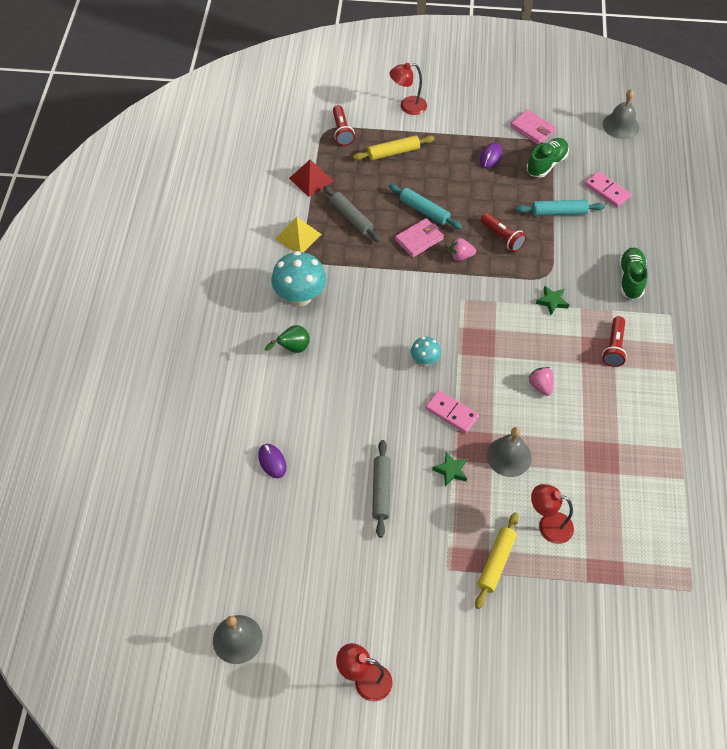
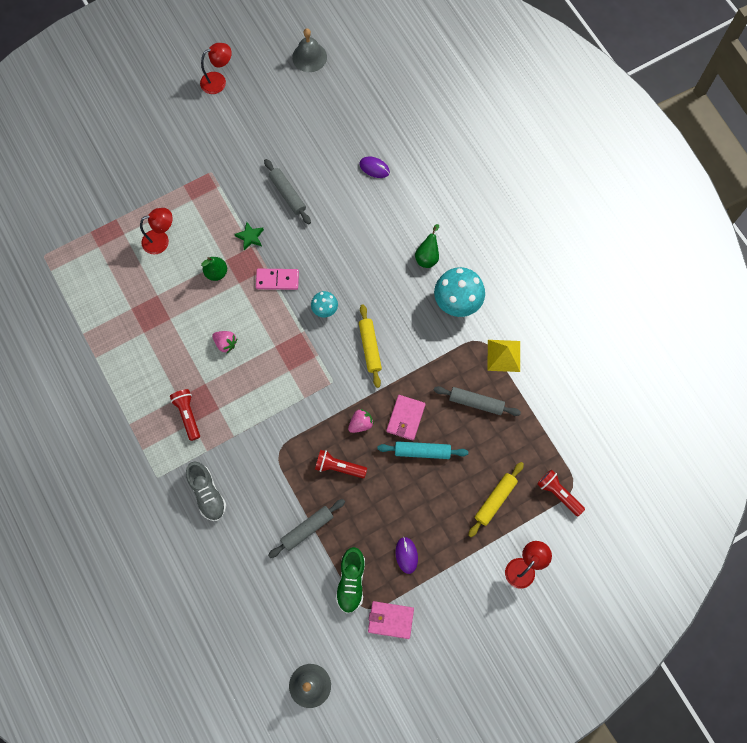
camera: 145 degrees right, 15 degrees up
red pyramid [289,159,334,197] -> none
yellow rolling pin [475,512,519,609] -> yellow rolling pin moved to [359,304,382,388]
grey bell [487,427,532,477] -> green pear [201,257,227,281]
turquoise rolling pin [516,200,605,216] -> grey rolling pin [268,499,345,558]
green star [536,286,569,315] -> none
pink domino [585,171,631,207] -> none
green shoe [619,248,647,300] -> grey shoe [186,462,226,521]

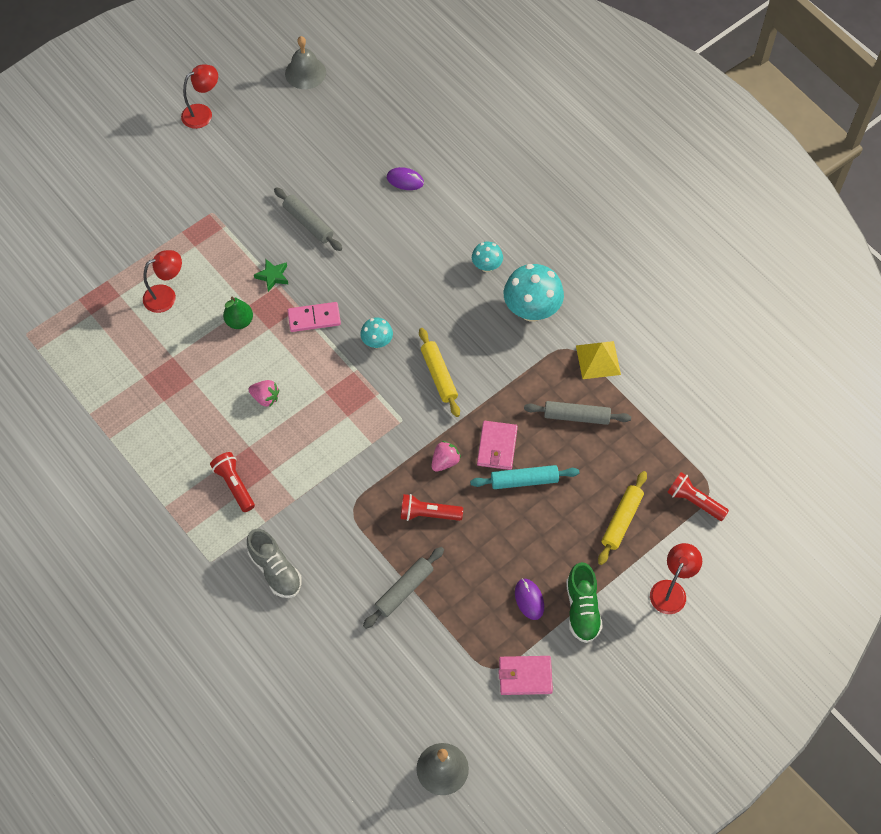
camera: 10 degrees left, 10 degrees down
green shoe [336,547,365,613] -> green shoe moved to [566,562,603,643]
green pear [415,224,439,268] -> turquoise mushroom [472,242,503,272]

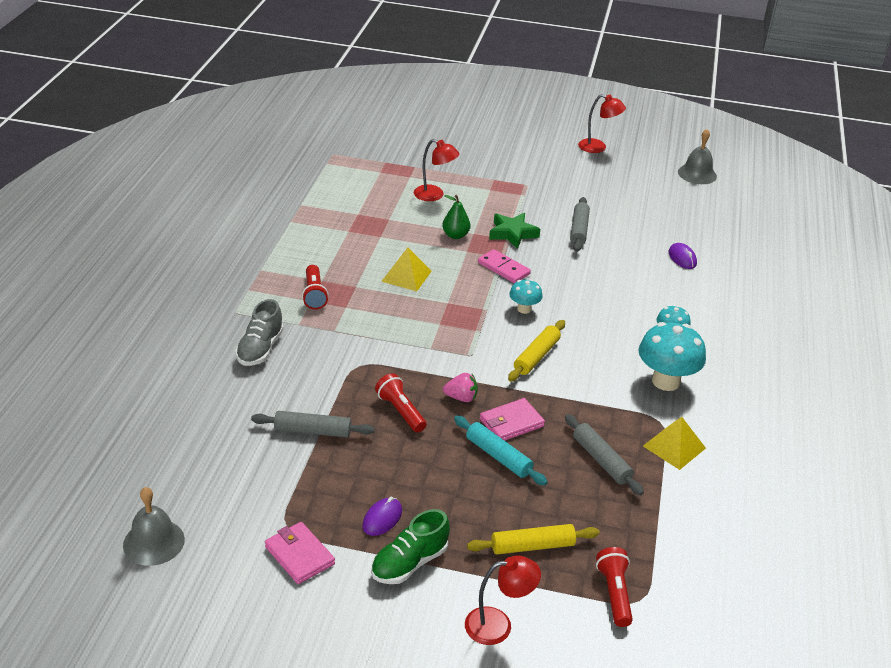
camera: 50 degrees right, 25 degrees down
red flashlight [210,452,255,512] -> red flashlight turned 150 degrees clockwise [302,265,329,310]
pink strawberry [249,380,279,407] -> yellow pyramid [381,247,432,291]
green star [254,259,289,292] -> green star [489,213,540,249], size x1.51

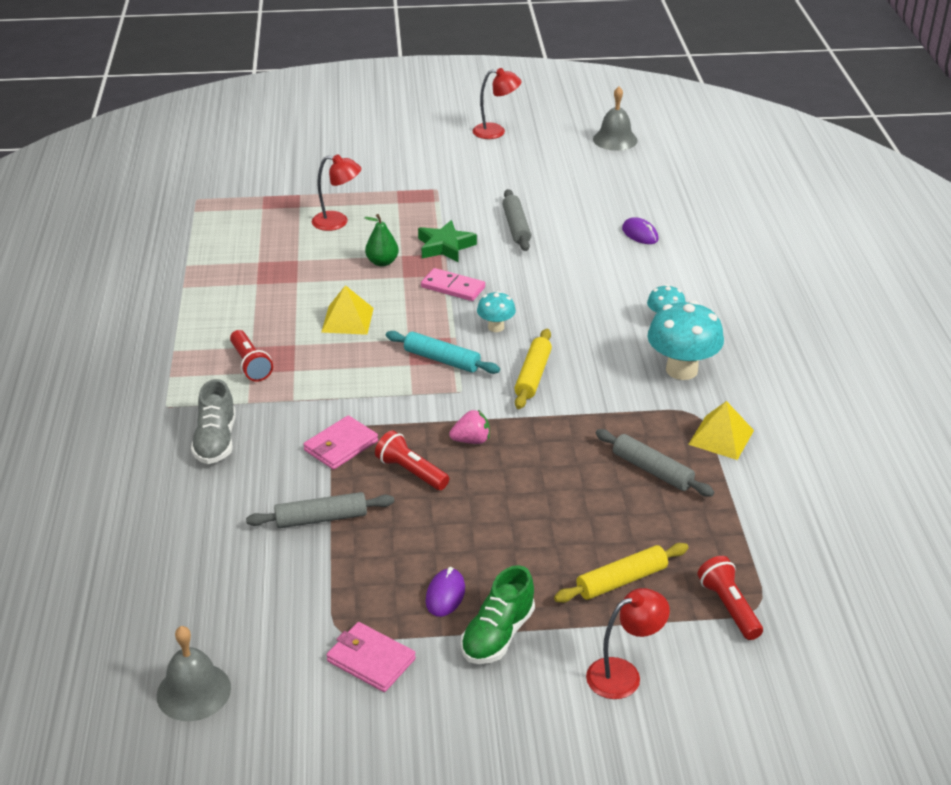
camera: 15 degrees left, 0 degrees up
turquoise rolling pin [454,416,548,485] -> turquoise rolling pin moved to [386,331,500,374]
pink wallet [480,398,545,441] -> pink wallet moved to [303,415,378,470]

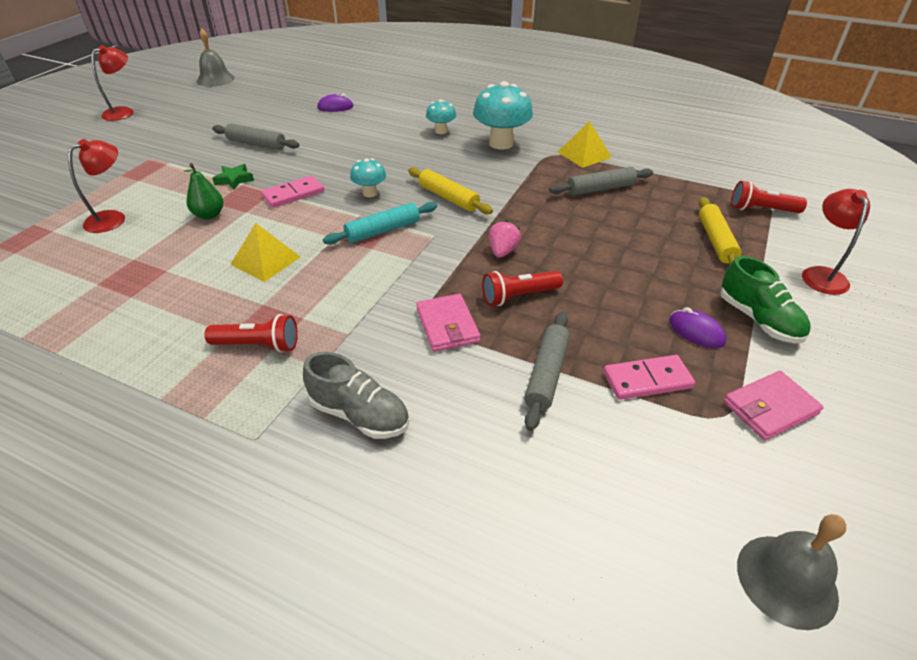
camera: 60 degrees left, 5 degrees up
green star [418,220,477,262] -> green star [212,164,254,190], size x0.66
none -> pink domino [604,355,695,400]

